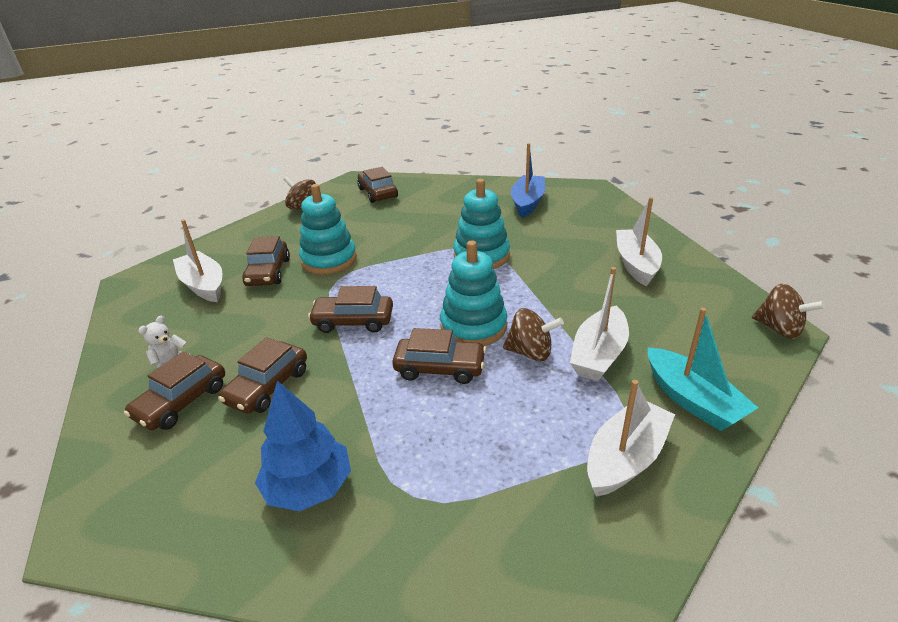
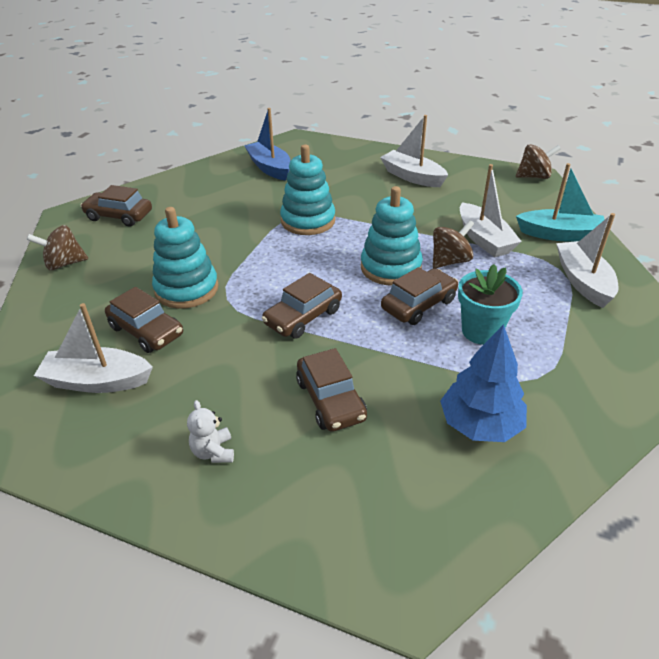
camera: 50 degrees left, 5 degrees up
brown car [124,351,225,430] -> none
none -> turquoise flower pot [458,264,523,345]

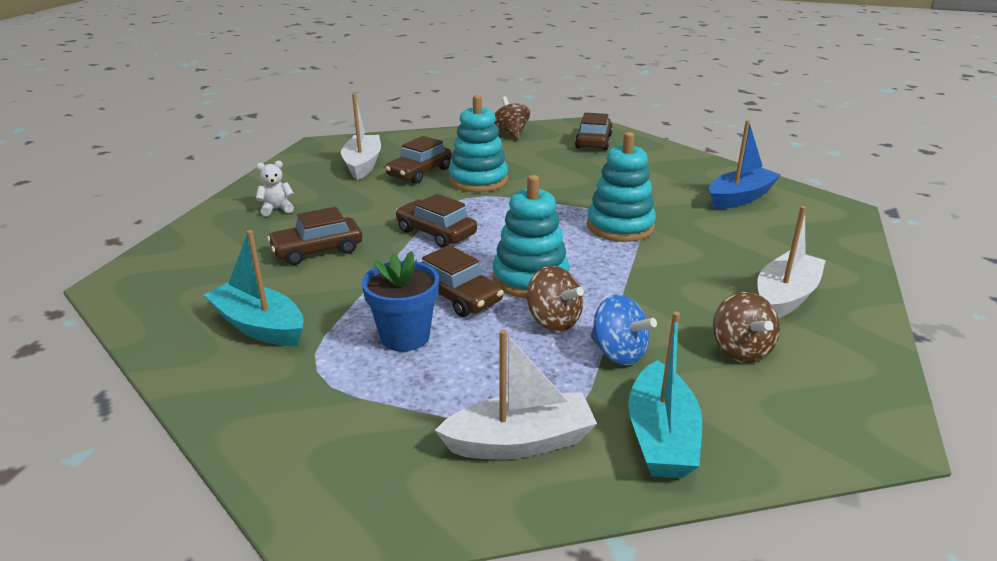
camera: 85 degrees right, 10 degrees down
blue tree [440,324,527,442] -> turquoise boat [204,230,304,346]
turquoise flower pot [458,264,523,345] -> blue flower pot [362,251,439,352]
white boat [460,164,522,257] -> blue spinning top [591,295,657,365]
brown spinning top [516,144,561,179] -> brown spinning top moved to [713,292,780,363]

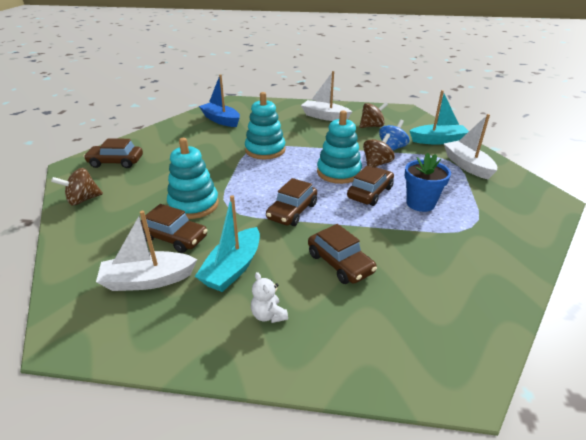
camera: 100 degrees left, 5 degrees up
turquoise boat [204,230,304,346] -> turquoise boat moved to [195,195,260,292]

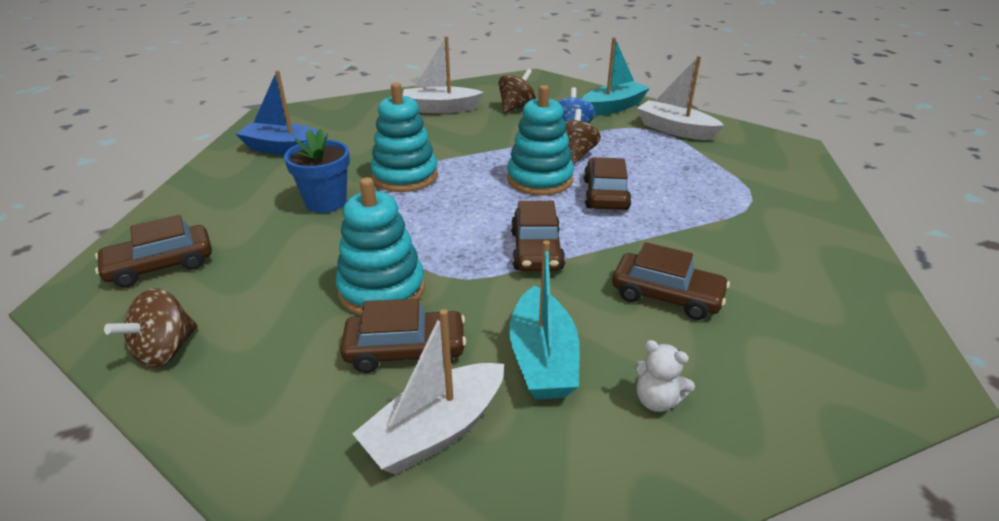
camera: 30 degrees left, 0 degrees up
blue flower pot [405,153,451,212] -> blue flower pot moved to [284,129,350,213]

